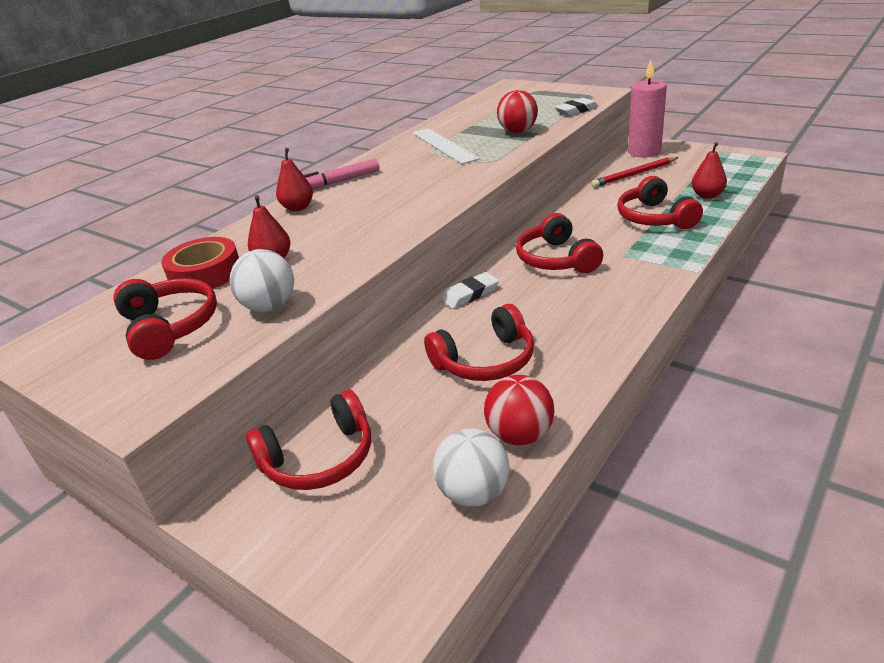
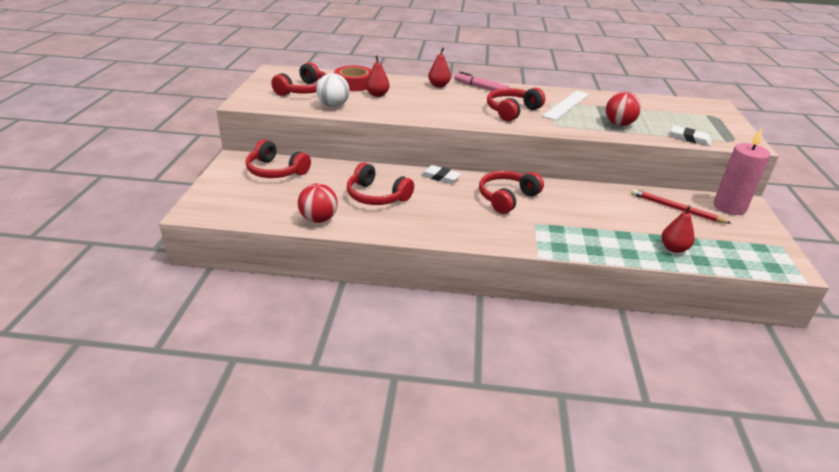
camera: 55 degrees right, 0 degrees up
white ball [433,428,510,507] -> none
red headphones [617,176,703,229] -> red headphones moved to [487,88,545,121]

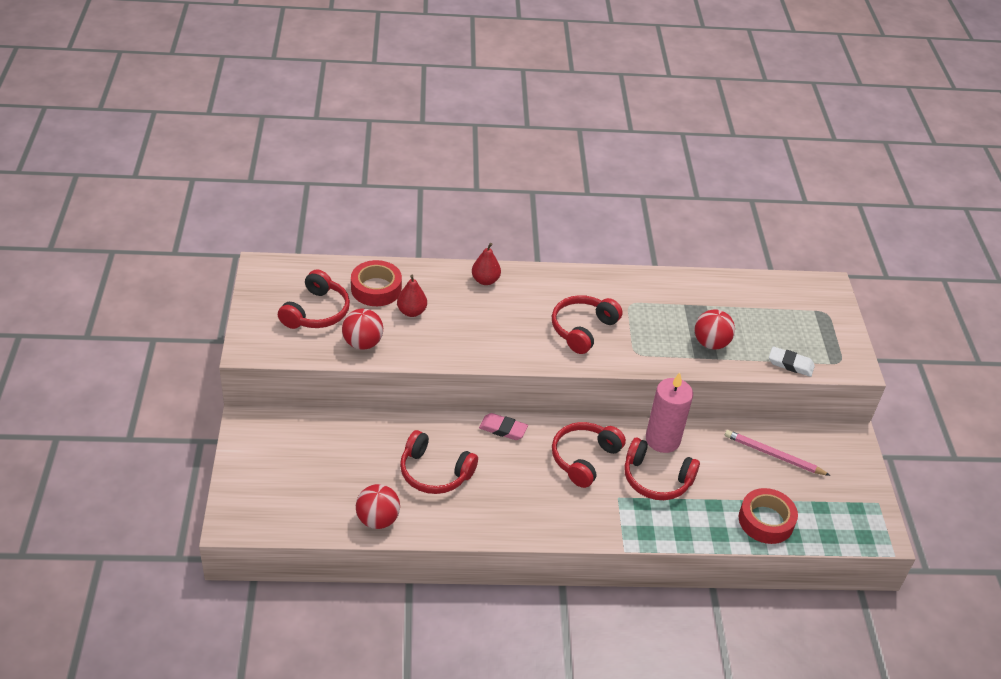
camera: 10 degrees left, 10 degrees up
red headphones [246,140,311,178] -> red headphones moved to [624,438,700,500]
white ball [316,73,350,107] -> red ball [342,309,383,350]
white eraser [421,165,461,184] -> pink eraser [479,413,528,440]
pink marker [455,72,509,91] -> none
white ruler [542,91,590,121] -> none
red pencil [631,189,732,224] -> pink pencil [725,430,831,476]
red pear [662,205,695,253] -> red tape [739,488,798,544]
pink candle [714,128,770,215] -> pink candle moved to [646,373,693,453]

